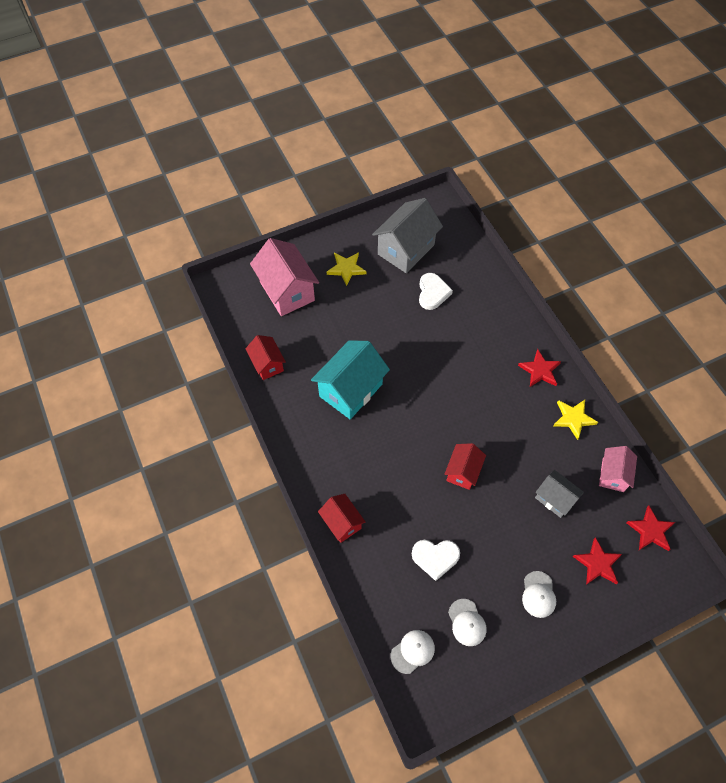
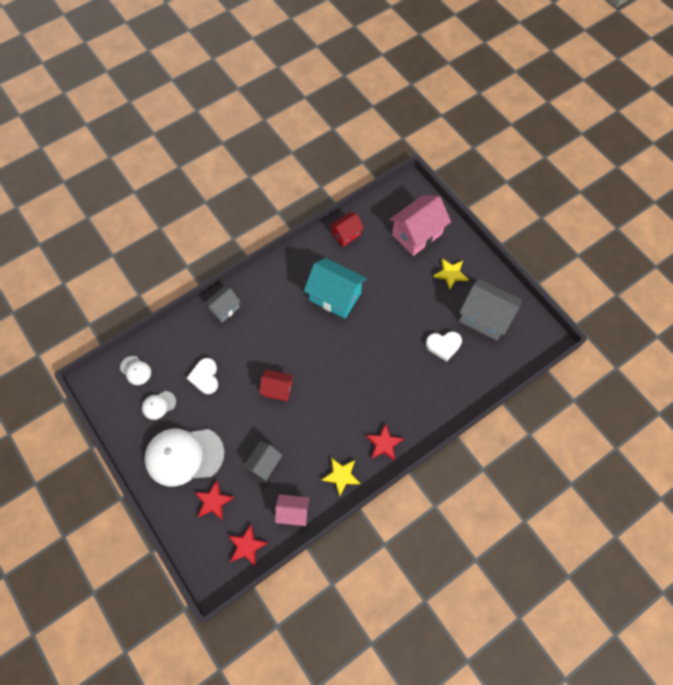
camera: 80 degrees right, 5 degrees up
red house [318,494,365,543] -> grey house [204,286,241,323]
white cap [522,571,556,618] -> white cap [144,429,224,486], size x2.20

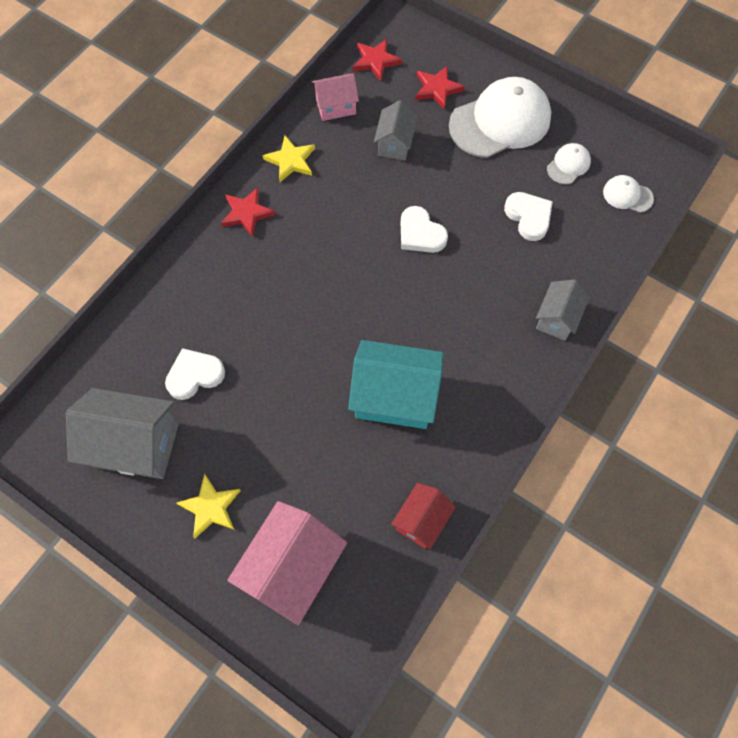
camera: 160 degrees right, 0 degrees up
red house [259,370,293,401] -> white heart [401,206,448,253]

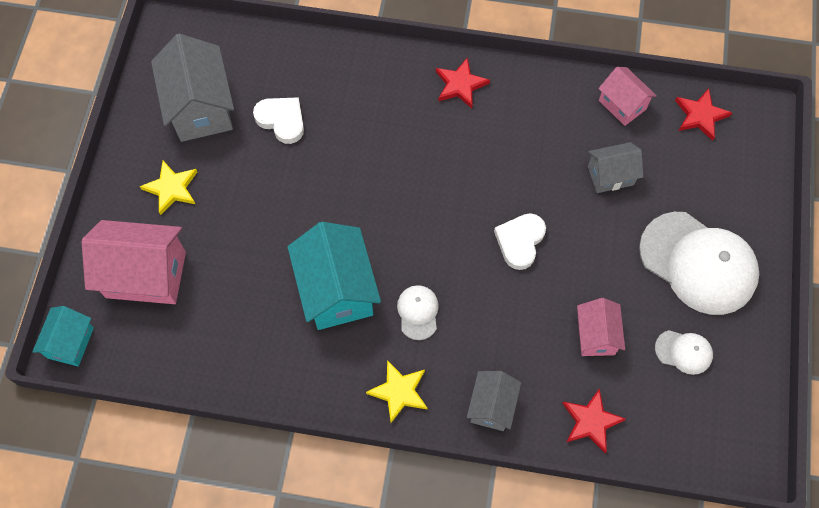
camera: 65 degrees right, 0 degrees up
yellow star [263,135,315,182] -> yellow star moved to [366,360,427,423]
red house [391,483,456,549] -> none
red star [415,66,465,110] -> red star moved to [562,388,626,453]
white heart [504,192,553,241] -> pink house [577,298,625,356]
grey house [536,279,590,341] -> grey house turned 75 degrees counterclockwise [467,371,521,431]
white cap [603,175,654,213] -> white cap moved to [397,285,439,340]
none -> turquoise house [32,306,94,366]

